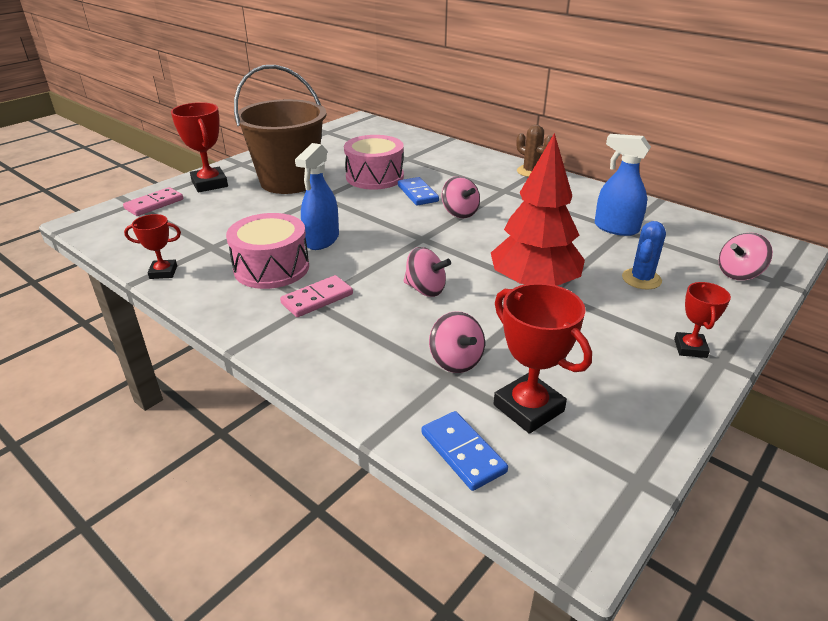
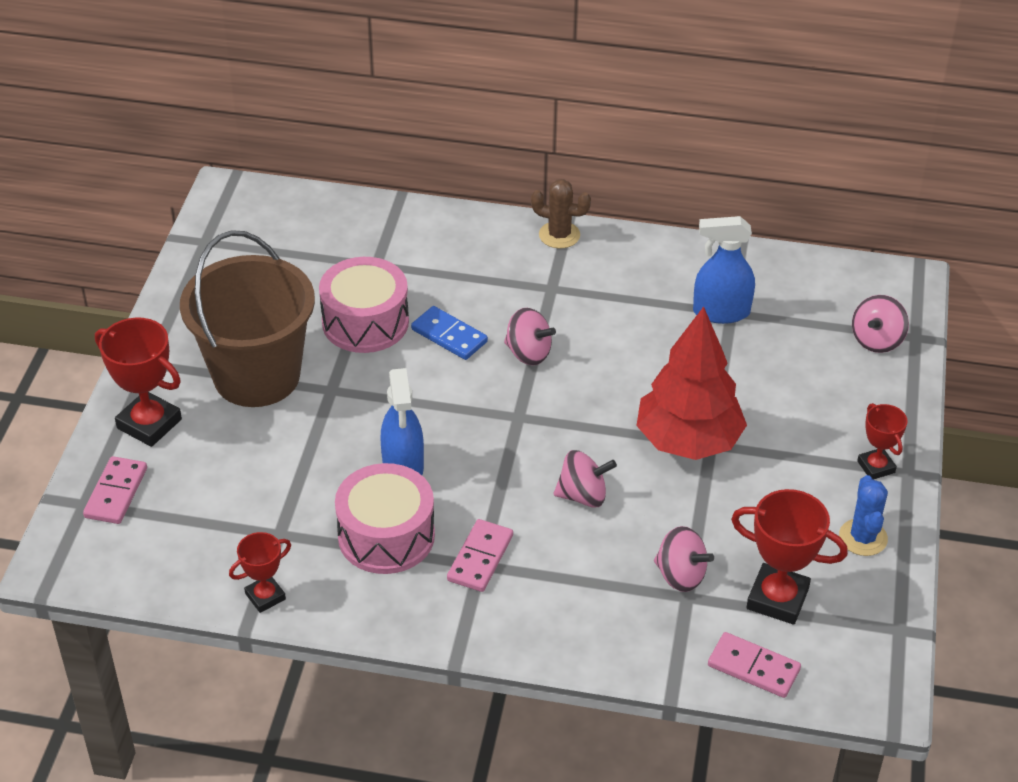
camera: 30 degrees left, 10 degrees up
blue domino [421,411,508,491] -> pink domino [708,632,801,698]
blue cactus [622,221,666,289] -> blue cactus moved to [839,475,888,556]

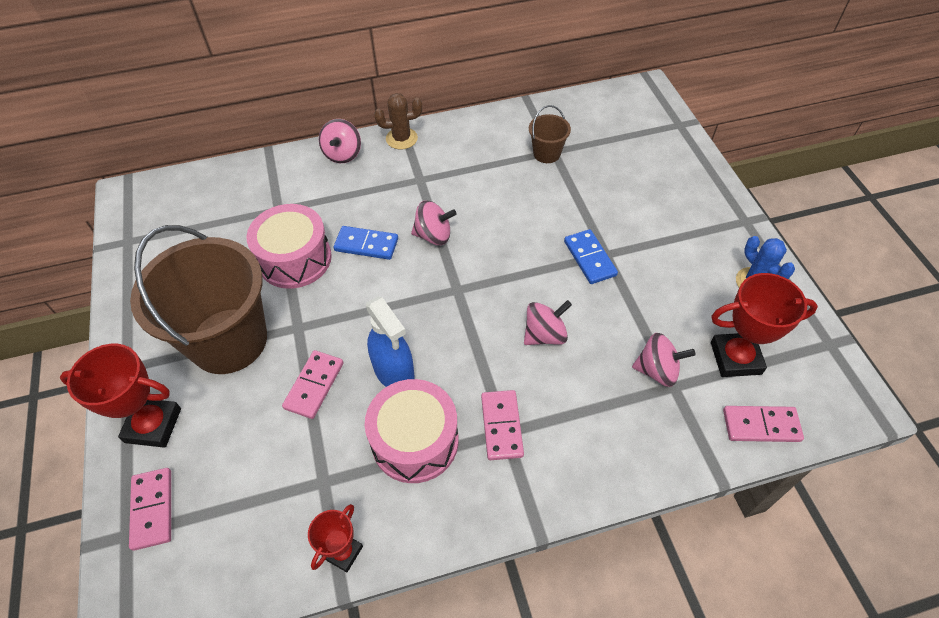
camera: 25 degrees left, 10 degrees up
red tree [636,307,747,460] -> blue domino [564,229,618,284]
blue spray bottle [693,216,755,324] -> brown bucket [529,105,571,163]
pink spinning top [852,295,909,353] -> pink spinning top moved to [319,119,361,163]
red trophy [857,403,908,480] -> none
none -> pink domino [282,350,344,419]

